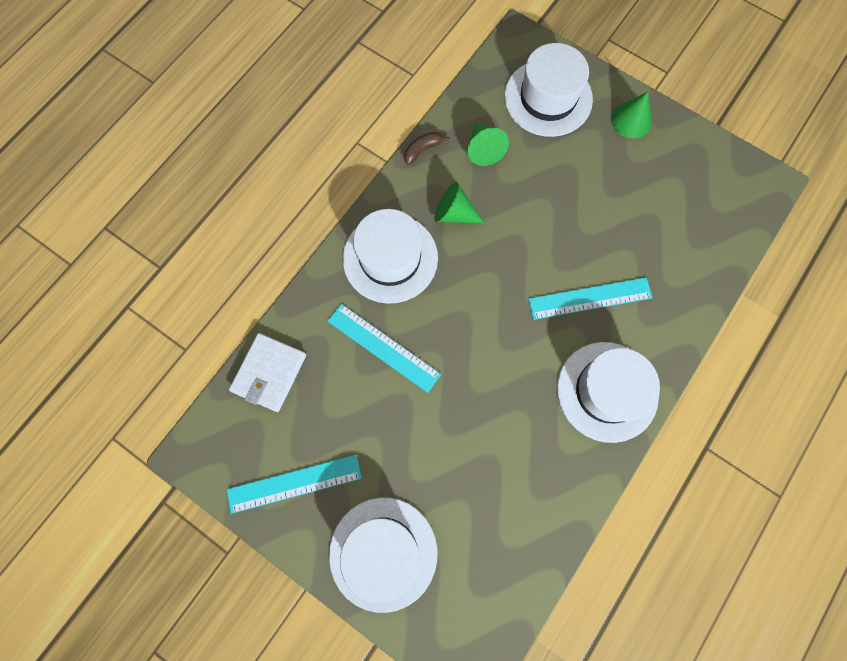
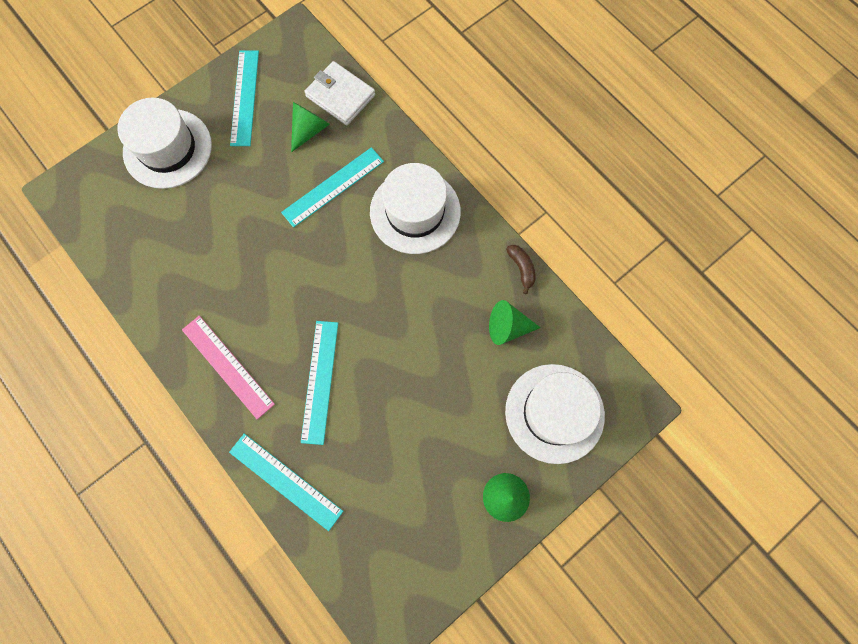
camera: 105 degrees right, 0 degrees up
green cone [435,182,485,224] -> green cone moved to [291,102,330,152]
white hat [557,342,660,443] -> pink ruler [182,316,275,419]
none -> turquoise ruler [229,433,343,531]

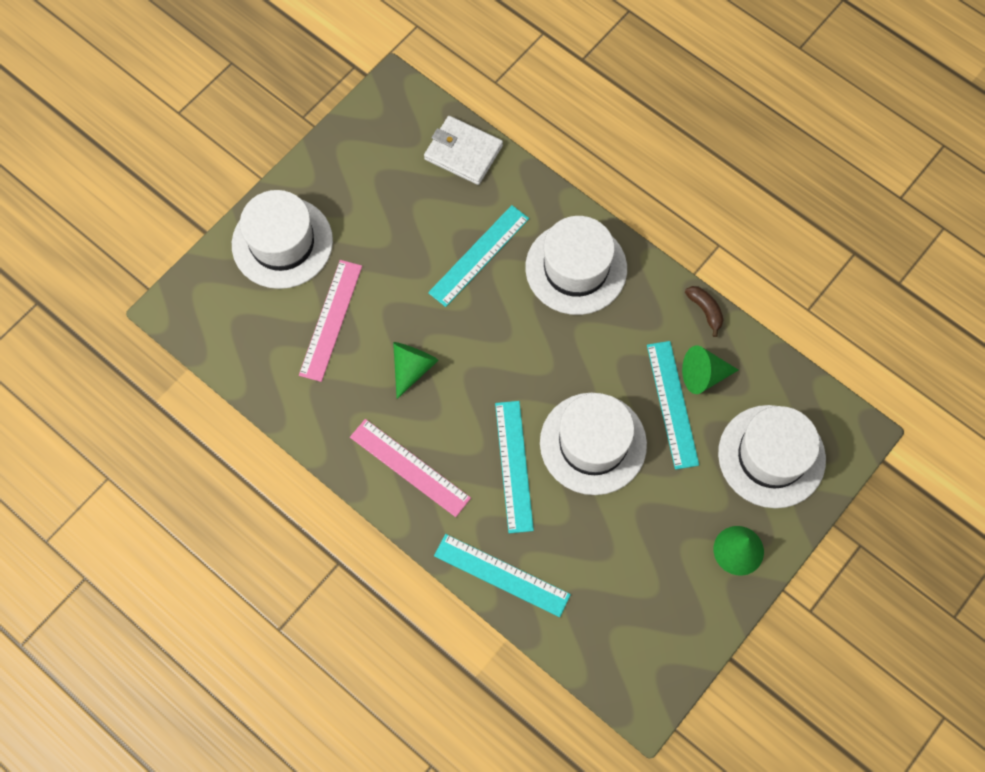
camera: 10 degrees left, 5 degrees down
turquoise ruler [230,50,259,146] -> turquoise ruler moved to [647,341,699,470]
green cone [291,102,330,152] -> green cone moved to [393,342,438,399]
none -> pink ruler [299,260,362,382]
none -> white hat [540,393,647,495]

